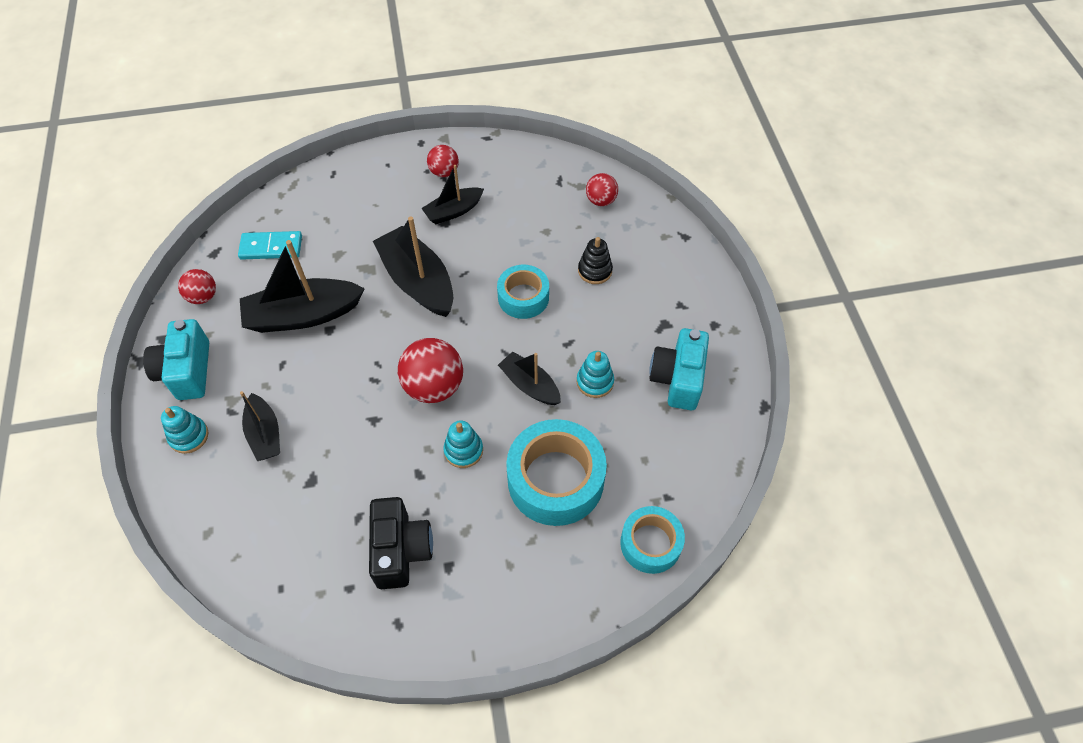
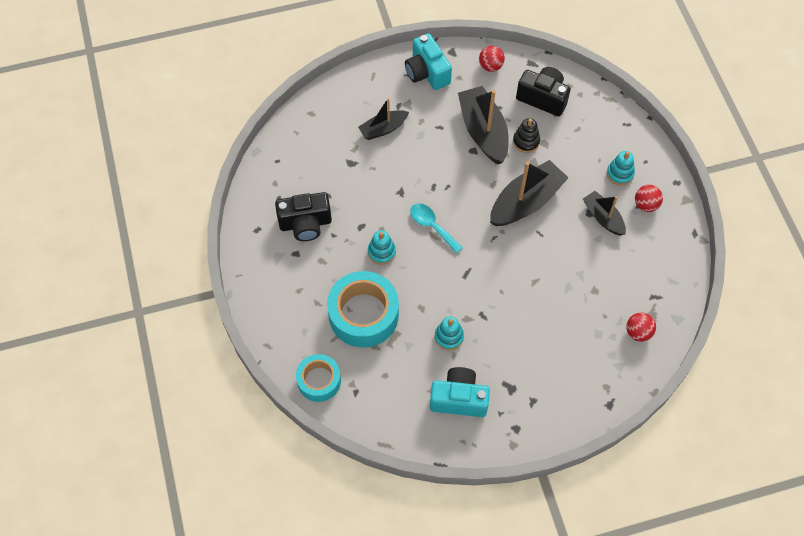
camera: 85 degrees right, 5 degrees up
turquoise camera [143,319,209,400] -> turquoise camera turned 105 degrees counterclockwise [405,33,452,90]
turquoise stacking toy [161,406,208,454] -> turquoise stacking toy moved to [607,151,635,185]
turquoise domino [238,231,302,260] -> black camera [516,67,571,116]
red ball [398,338,463,403] -> turquoise spoon [410,203,463,253]
turquoise tape [497,265,549,319] -> none
black boat [498,352,561,405] -> none
black stacking toy [578,237,613,284] -> black stacking toy moved to [513,118,540,153]

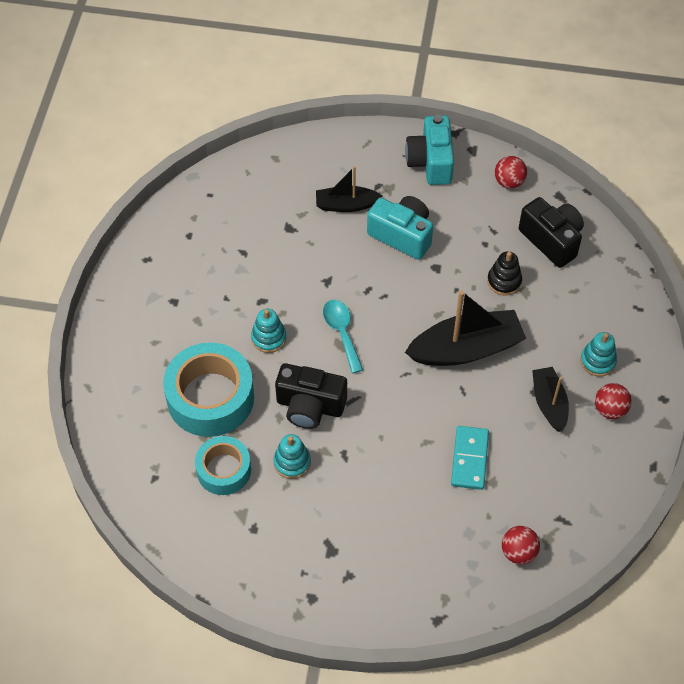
camera: 25 degrees right, 5 degrees down
black camera [275,192,332,241] -> black camera moved to [275,363,347,429]
turquoise tape [296,354,341,402] -> turquoise tape moved to [195,436,251,495]
turquoise camera [430,367,490,417] -> turquoise camera moved to [367,196,433,260]
black boat [458,86,509,164] -> none
none -> turquoise domino [451,426,489,490]

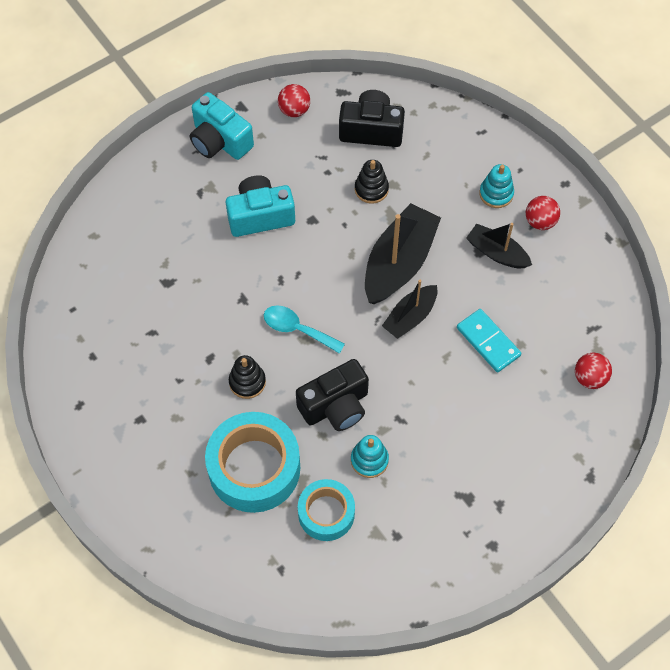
camera: 45 degrees left, 5 degrees up
turquoise stacking toy [251,309,287,353] -> black stacking toy [229,355,266,399]
black boat [316,166,382,212] -> black boat moved to [382,280,437,339]

